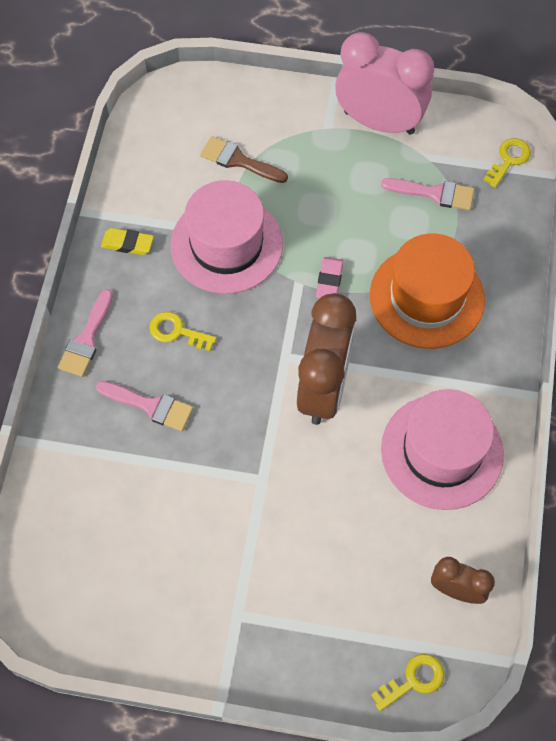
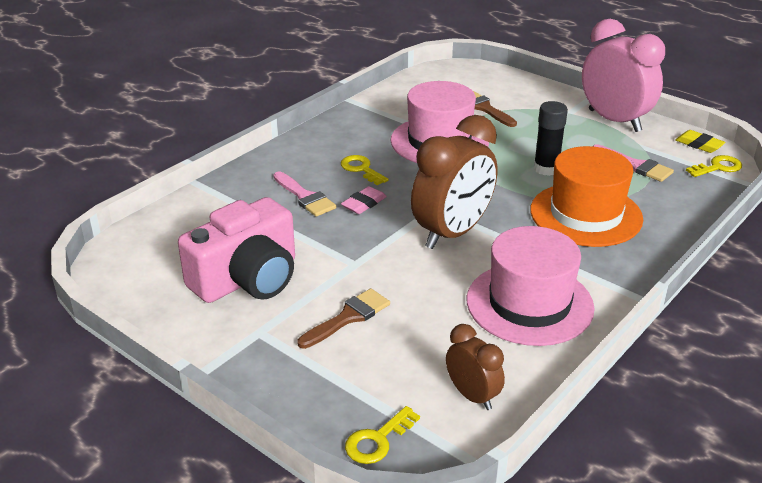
camera: 30 degrees right, 30 degrees down
pink brush [58,289,113,377] -> none
yellow eraser [101,228,154,255] -> yellow eraser moved to [675,130,725,153]
pink eraser [316,257,344,298] -> pink eraser moved to [341,186,387,214]
yellow key [371,654,445,711] -> yellow key turned 135 degrees clockwise [345,406,420,464]
none -> pink camera [178,197,295,303]
none -> brown brush [298,288,390,349]
none -> black glue stick [534,101,568,176]

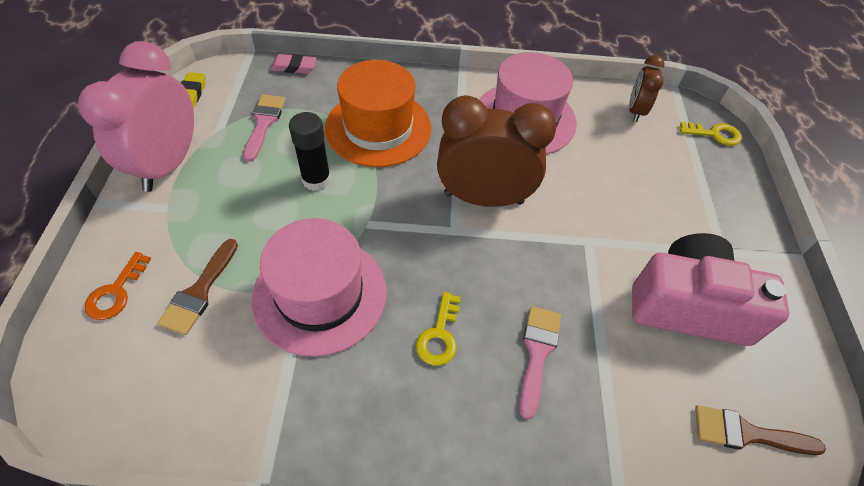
camera: 130 degrees left, 20 degrees up
brown brush [298,288,390,349] -> brown brush moved to [695,405,826,455]
pink eraser [341,186,387,214] -> pink eraser moved to [270,54,316,74]
yellow key [686,155,742,177] -> none
none -> orange key [84,252,151,320]

